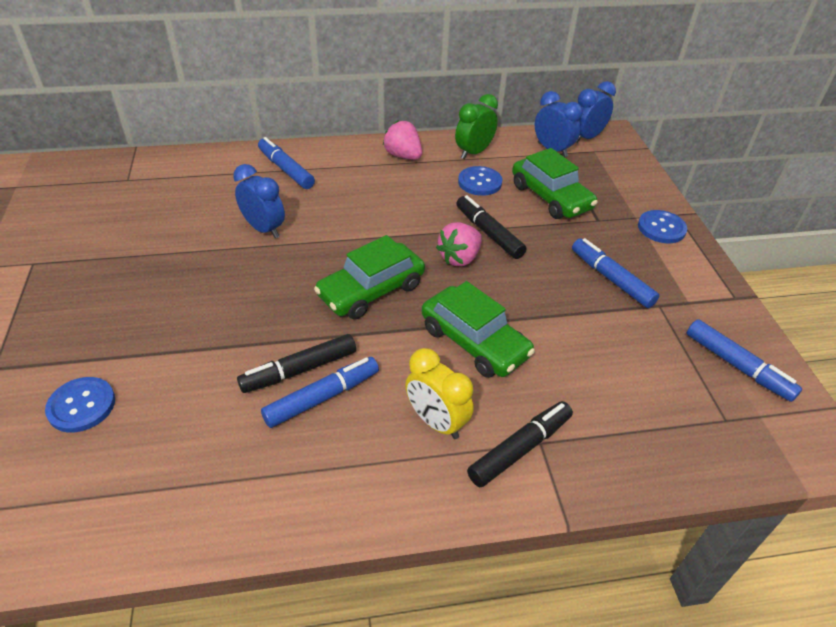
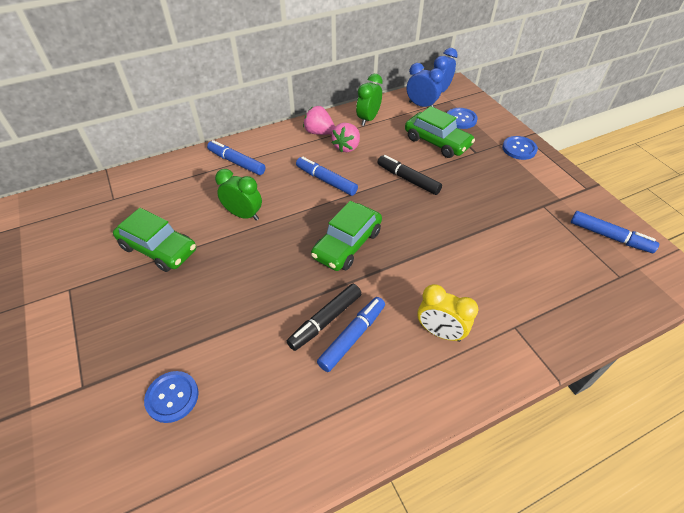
camera: 15 degrees left, 5 degrees up
blue clock [233,164,285,238] -> green clock [215,169,262,221]
green car [422,281,535,378] -> green car moved to [113,208,196,272]
pink strawberry [436,222,482,266] -> pink strawberry moved to [331,123,360,152]
blue button [458,166,502,196] -> blue button moved to [447,108,478,129]
black marker [467,401,573,487] -> none
blue marker [572,238,659,308] -> blue marker moved to [296,157,358,196]

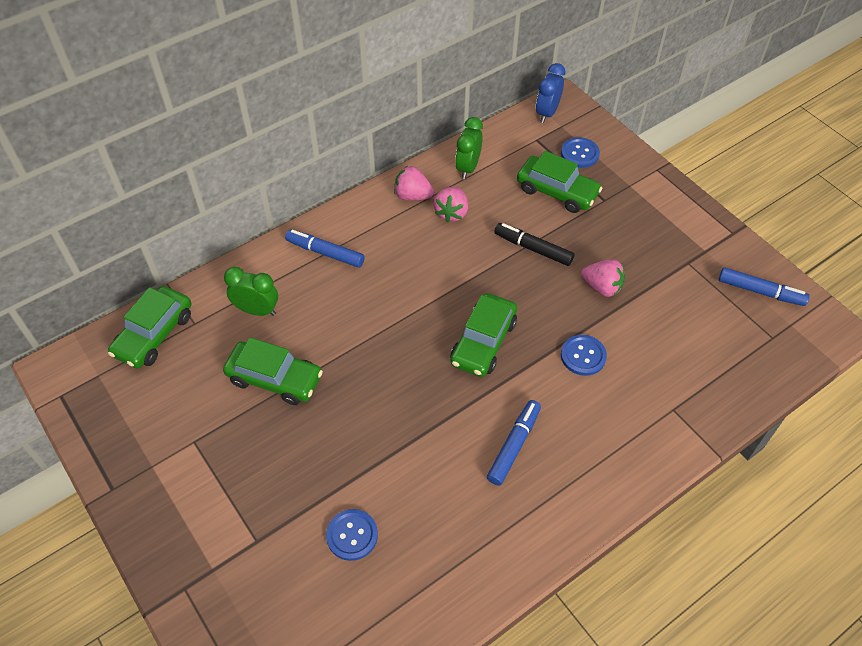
camera: 10 degrees left, 5 degrees up
green clock [215,169,262,221] -> green clock moved to [224,267,278,316]
black marker [287,284,362,351] -> none
blue marker [296,157,358,196] -> none
blue clock [407,63,444,107] -> none
yellow clock [418,284,478,342] -> none
blue button [502,136,538,160] -> blue button moved to [561,335,607,376]
none -> green car [108,286,191,368]
none -> pink strawberry [581,259,625,297]

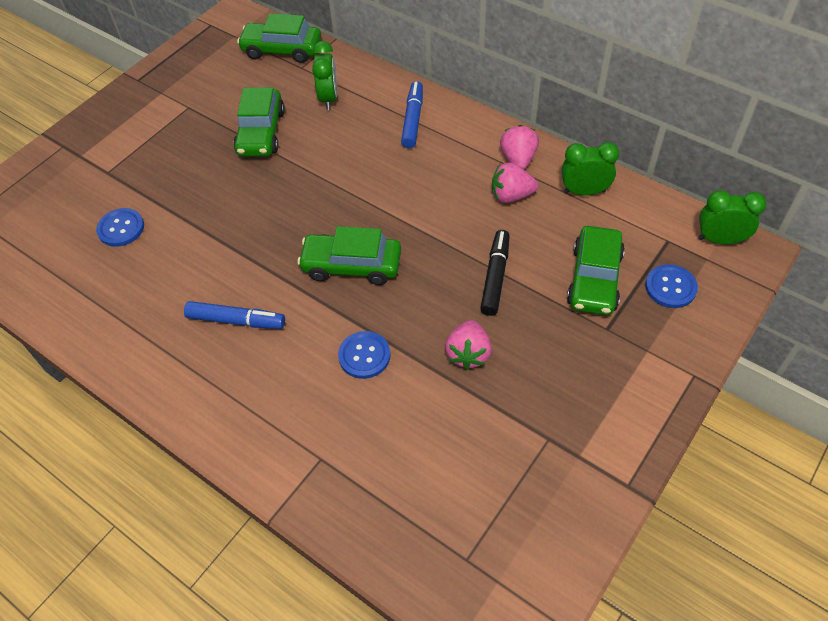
camera: 75 degrees right, 0 degrees up
blue clock [536,63,565,123] -> green clock [698,190,766,244]
blue marker [719,267,810,306] -> none

